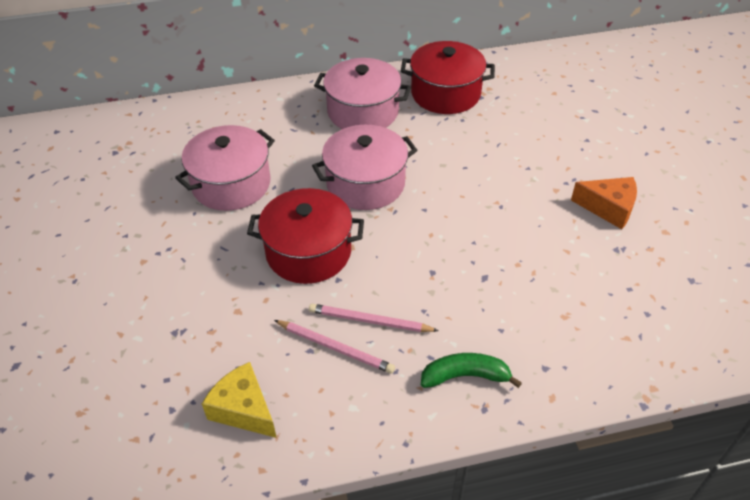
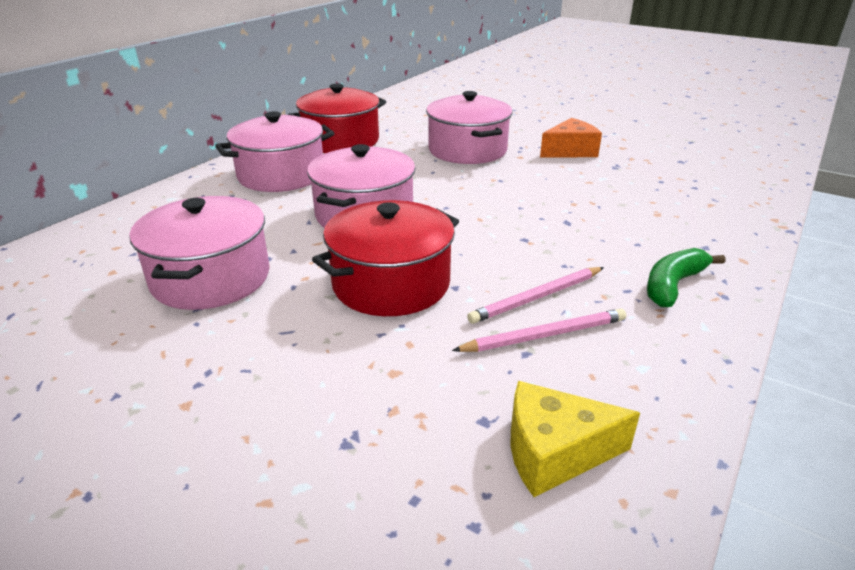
camera: 45 degrees left, 15 degrees down
none -> pink pot [426,91,512,164]

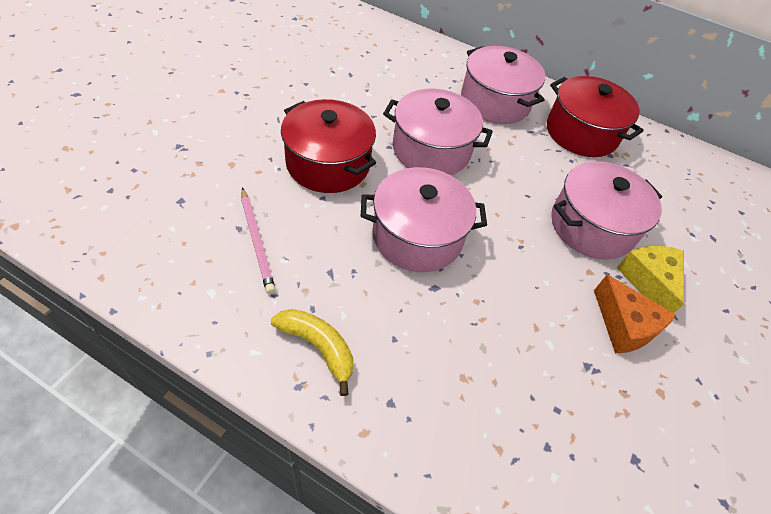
camera: 80 degrees right, 20 degrees up
pink pot [129,196,269,310] -> pink pot moved to [361,167,487,272]
pink pencil [467,267,604,324] -> none
yellow cheese [511,381,640,497] -> yellow cheese moved to [617,246,684,313]
green banana [647,248,726,307] -> yellow banana [271,309,353,396]

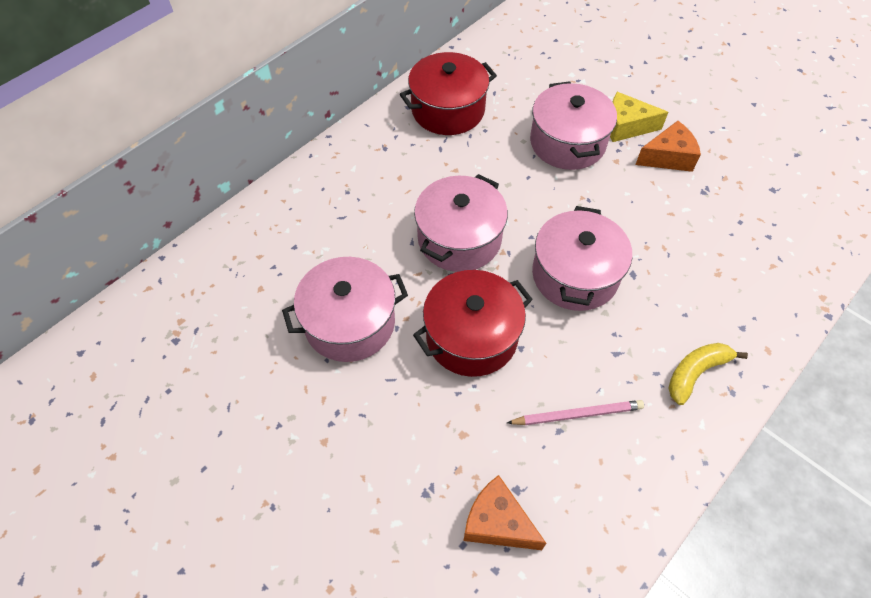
camera: 70 degrees left, 5 degrees up
pink pot [461,46,545,124] -> pink pot moved to [282,257,408,362]
none -> orange cheese [464,475,547,550]

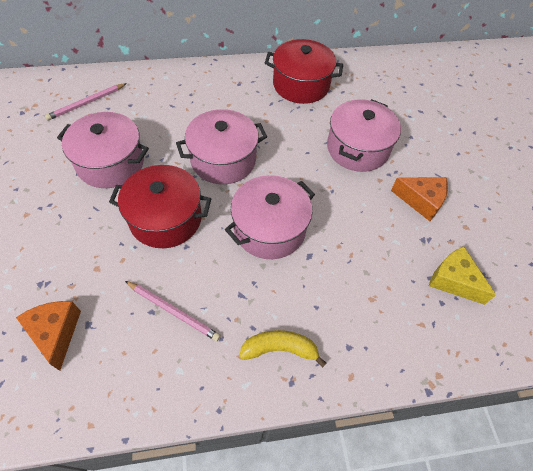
camera: 35 degrees right, 0 degrees up
yellow cheese [610,92,668,142] -> yellow cheese moved to [429,246,496,305]
none -> pink pencil [45,83,127,120]

